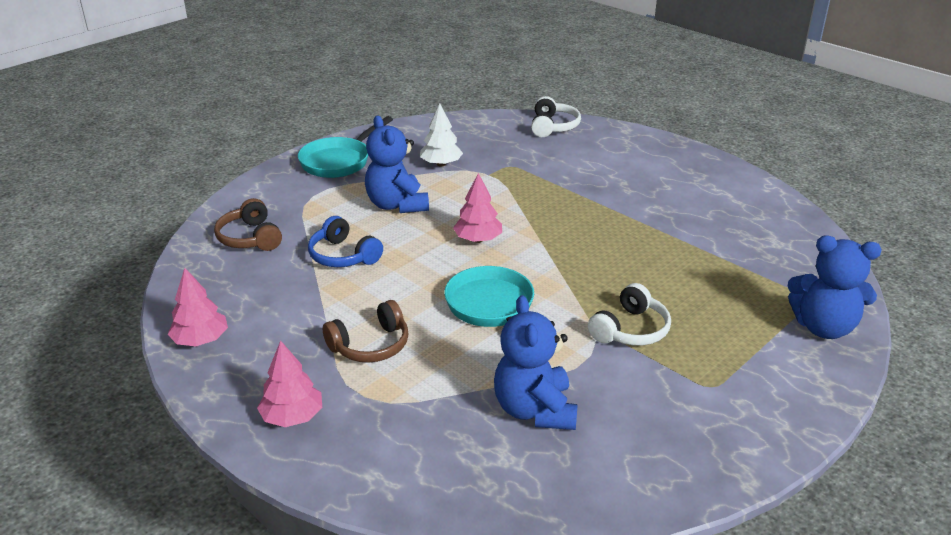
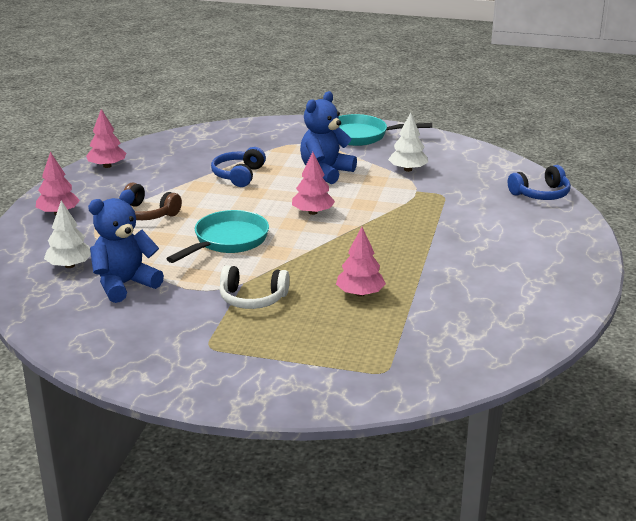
camera: 60 degrees right, 5 degrees down
brown headphones [214,198,282,251] -> none
white headphones [531,96,581,137] -> blue headphones [508,165,571,200]
blue teddy bear [787,235,882,339] -> none
none -> white tree [44,201,91,268]
none -> pink tree [336,227,386,297]

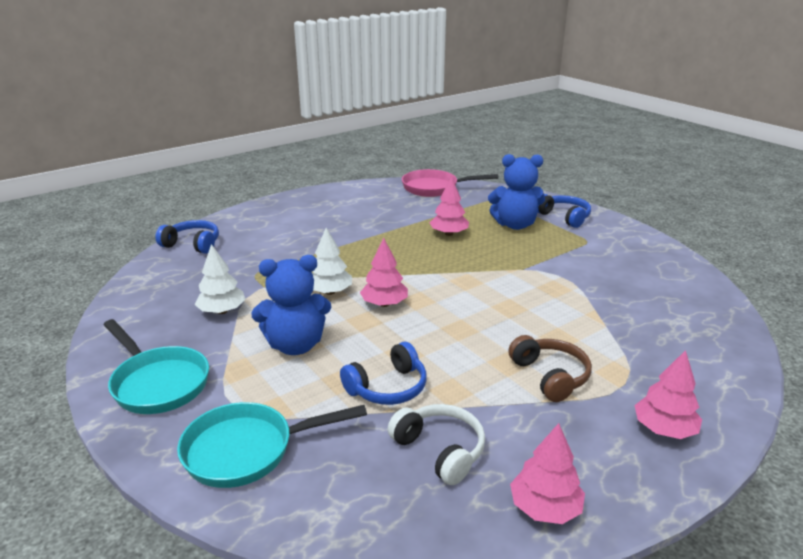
camera: 140 degrees left, 0 degrees up
white tree [44,201,91,268] -> white tree moved to [312,228,352,295]
blue teddy bear [88,190,164,303] -> blue teddy bear moved to [488,154,545,230]
turquoise pan [166,210,269,263] -> turquoise pan moved to [177,402,367,488]
white headphones [219,265,290,309] -> white headphones moved to [388,404,485,485]
none -> pink pan [402,169,498,197]
none -> blue headphones [537,194,591,228]

